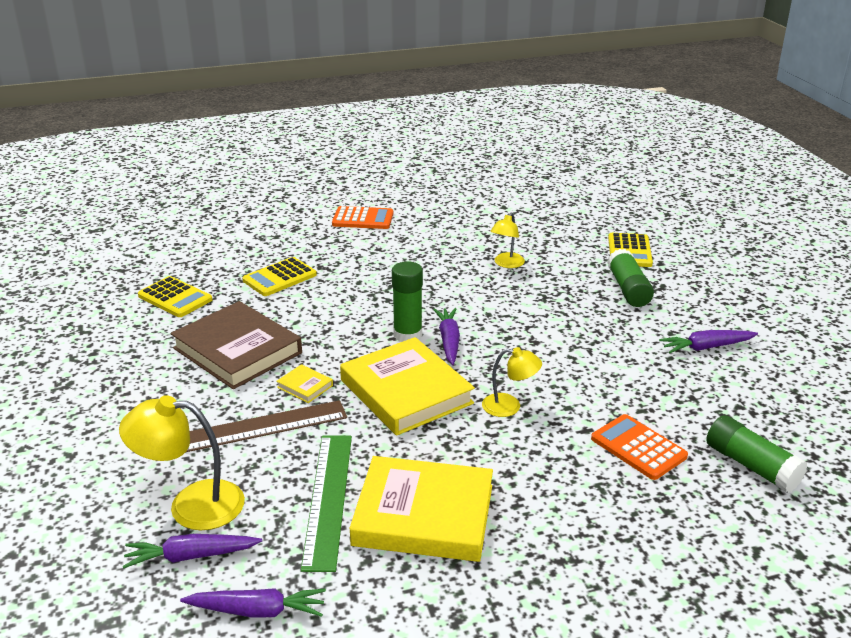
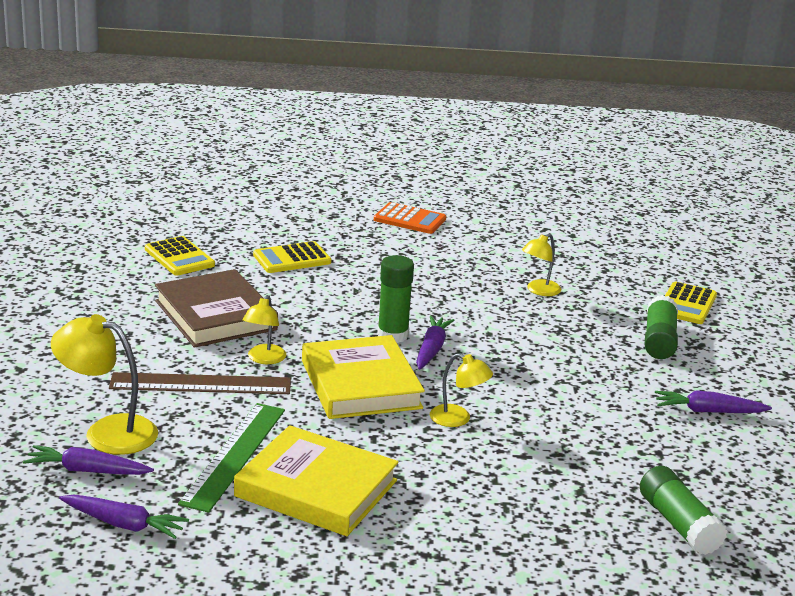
camera: 15 degrees right, 5 degrees down
yellow book [276,364,333,403] -> yellow lamp [243,295,286,364]
orange calculator [591,414,688,480] -> none

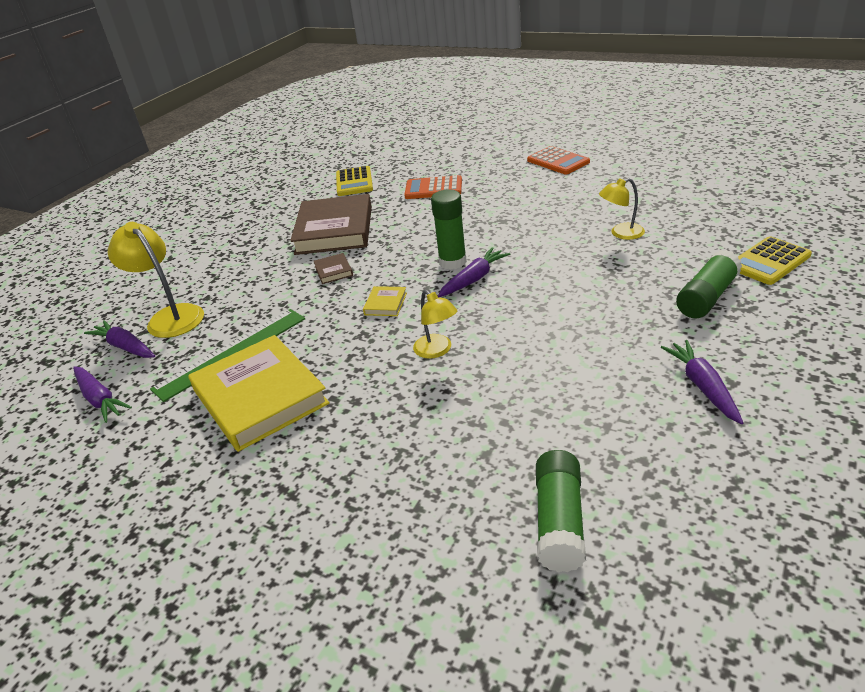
camera: 35 degrees right, 10 degrees up
brown ruler [109,372,291,394] -> none
yellow lamp [243,295,286,364] -> brown book [314,253,353,284]
yellow calculator [253,241,331,273] -> orange calculator [404,175,462,199]
yellow book [302,335,425,419] -> yellow book [363,286,407,316], size x0.41
purple carrot [655,390,772,413] -> purple carrot turned 45 degrees clockwise [661,340,743,424]

